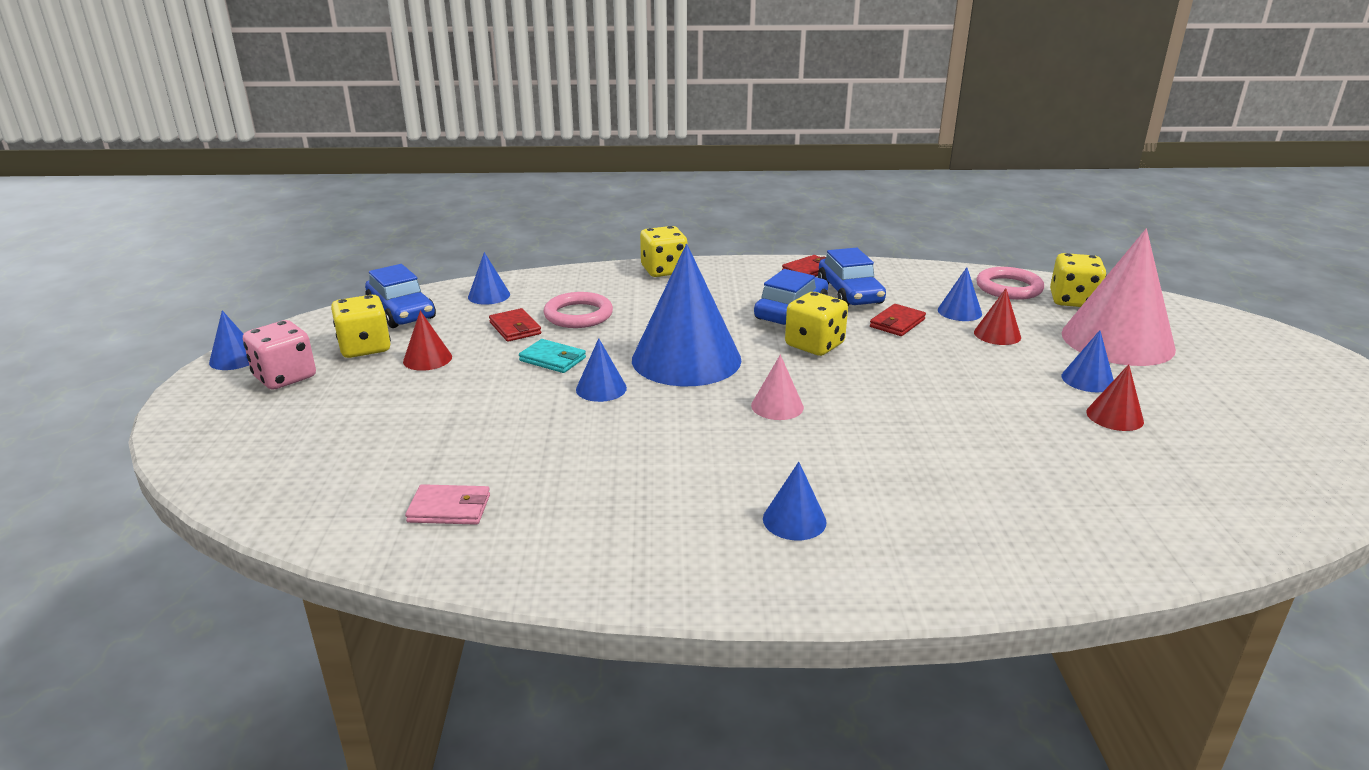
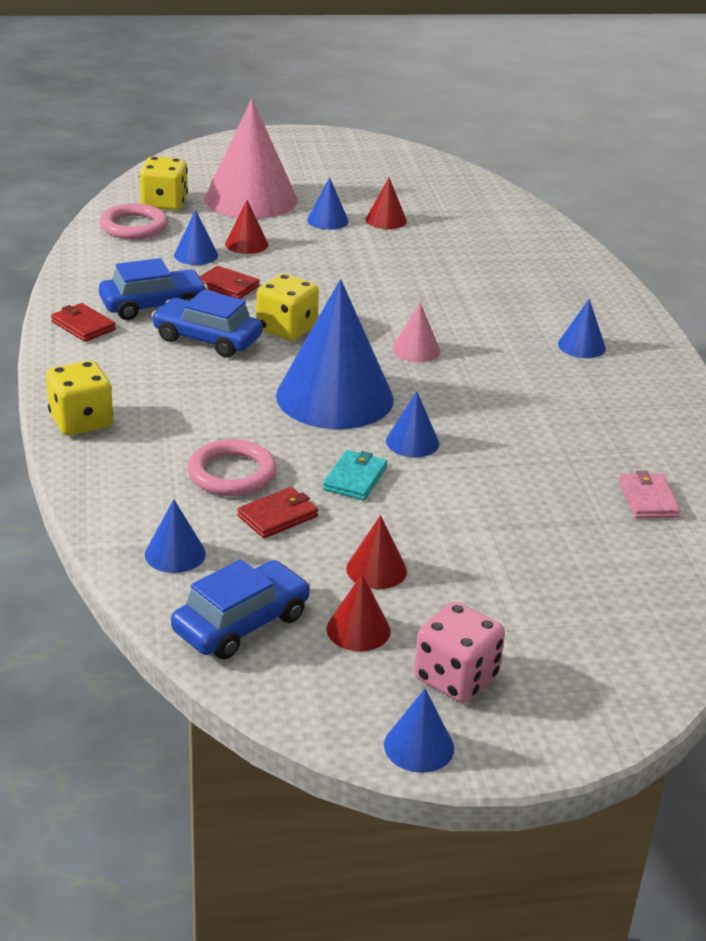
camera: 100 degrees left, 5 degrees up
yellow dice [331,295,391,358] -> red cone [326,574,390,651]

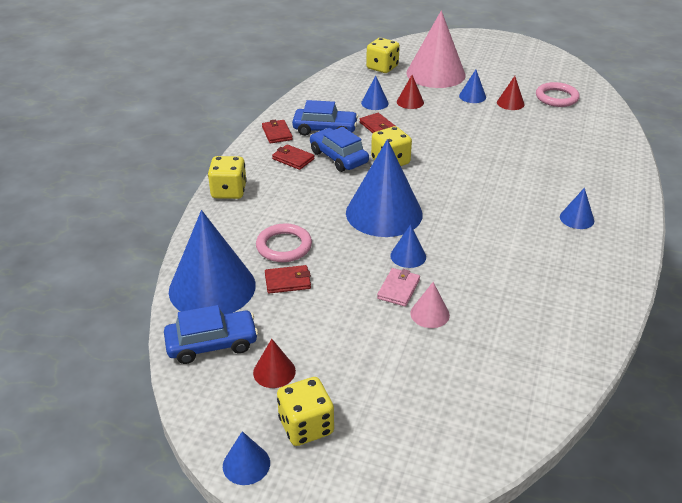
camera: 30 degrees right, 5 degrees up
pink ring [100,203,168,239] -> pink ring moved to [536,82,580,107]
blue cone [145,499,206,573] -> blue cone [169,210,256,314], size x2.29
turquoise wallet [323,450,387,500] -> none
red cone [346,515,407,589] -> none
pink cone [392,302,440,362] -> pink cone moved to [410,282,450,328]
pink dice [414,602,505,703] -> yellow dice [277,377,334,446]
pink wallet [619,471,681,519] -> pink wallet moved to [377,268,420,307]
none -> red wallet [272,144,315,170]

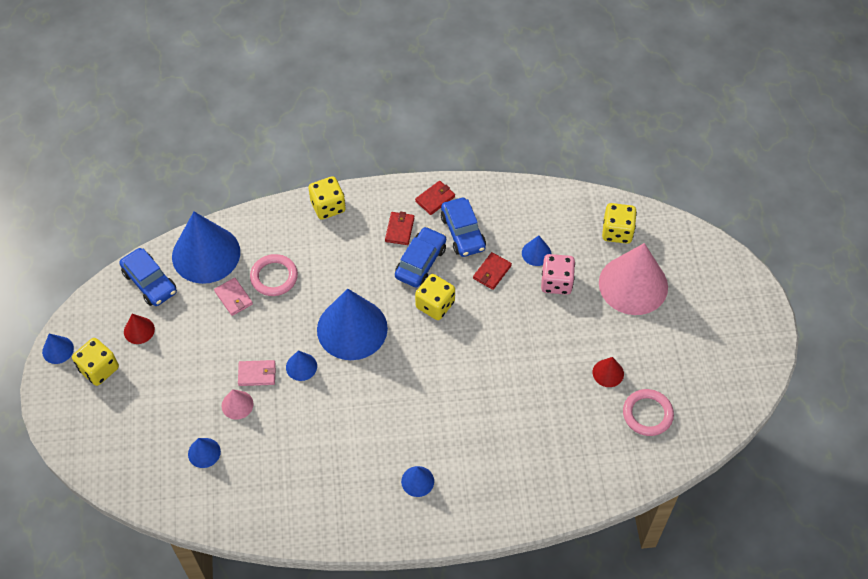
camera: 65 degrees right, 20 degrees up
red wallet [265,265,311,294] -> pink wallet [214,278,253,316]
red cone [397,75,424,109] -> pink dice [541,254,575,295]
blue cone [459,69,486,103] -> blue cone moved to [188,438,221,468]

